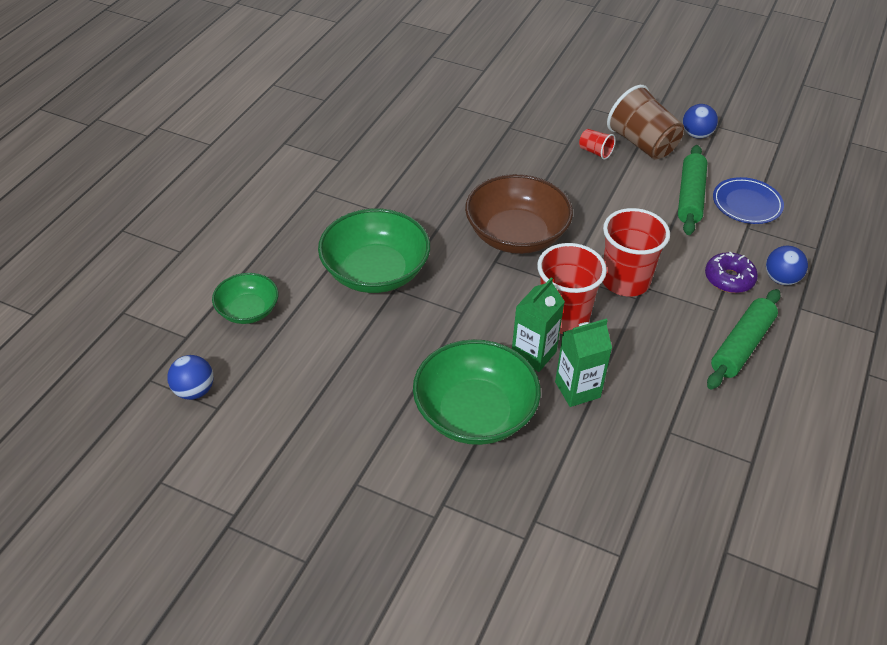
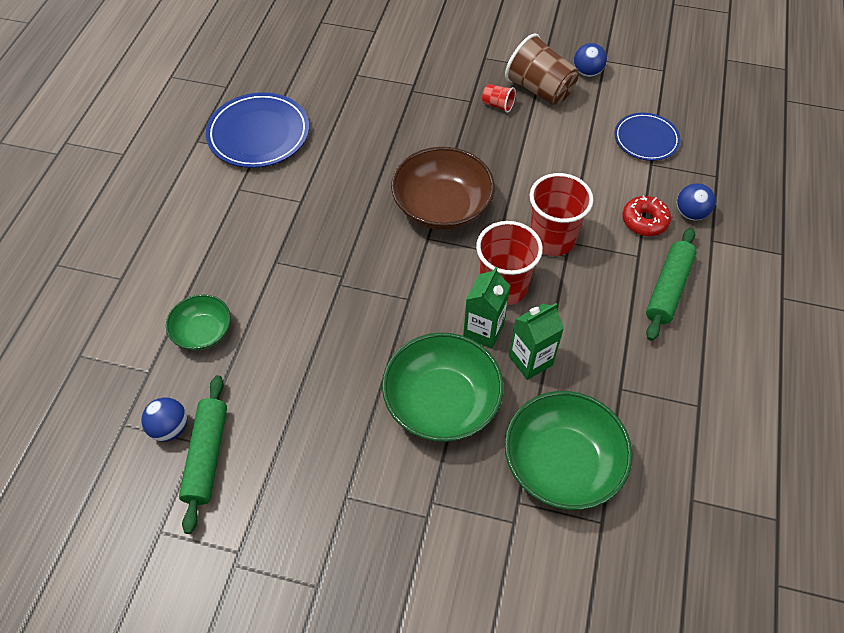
camera: 10 degrees left, 10 degrees up
green bowl [318,208,430,293] -> green bowl moved to [505,391,633,510]
green rolling pin [678,145,707,235] -> green rolling pin moved to [179,375,227,534]
purple donut [705,252,758,293] -> red donut [622,196,671,236]
none -> blue plate [206,92,309,168]

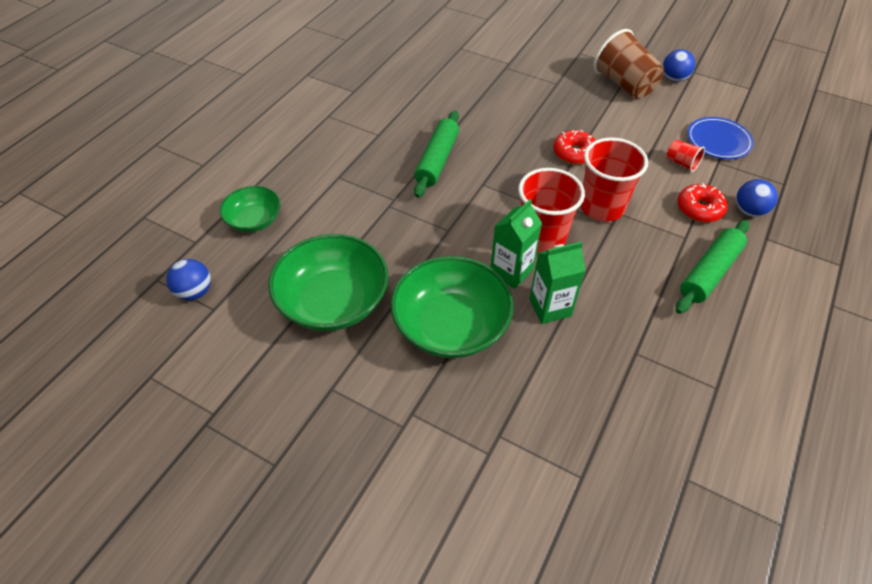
camera: 15 degrees right, 5 degrees down
green rolling pin [179,375,227,534] -> green rolling pin moved to [414,111,459,198]
blue plate [206,92,309,168] -> none
brown bowl [391,147,495,230] -> none
red cup [482,84,516,113] -> red cup moved to [667,140,705,172]
green bowl [505,391,633,510] -> green bowl moved to [268,234,388,331]
none -> red donut [553,130,596,164]

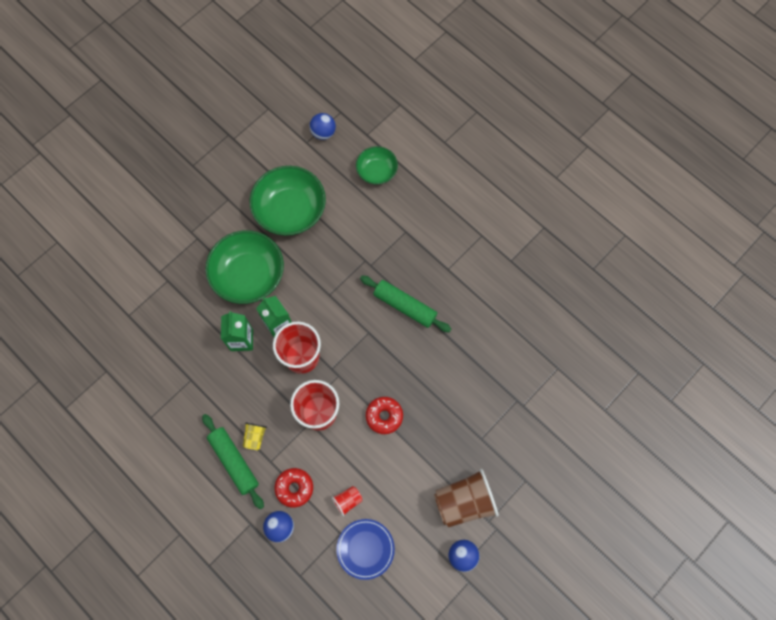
camera: 105 degrees right, 20 degrees up
none -> yellow cup [242,423,267,450]

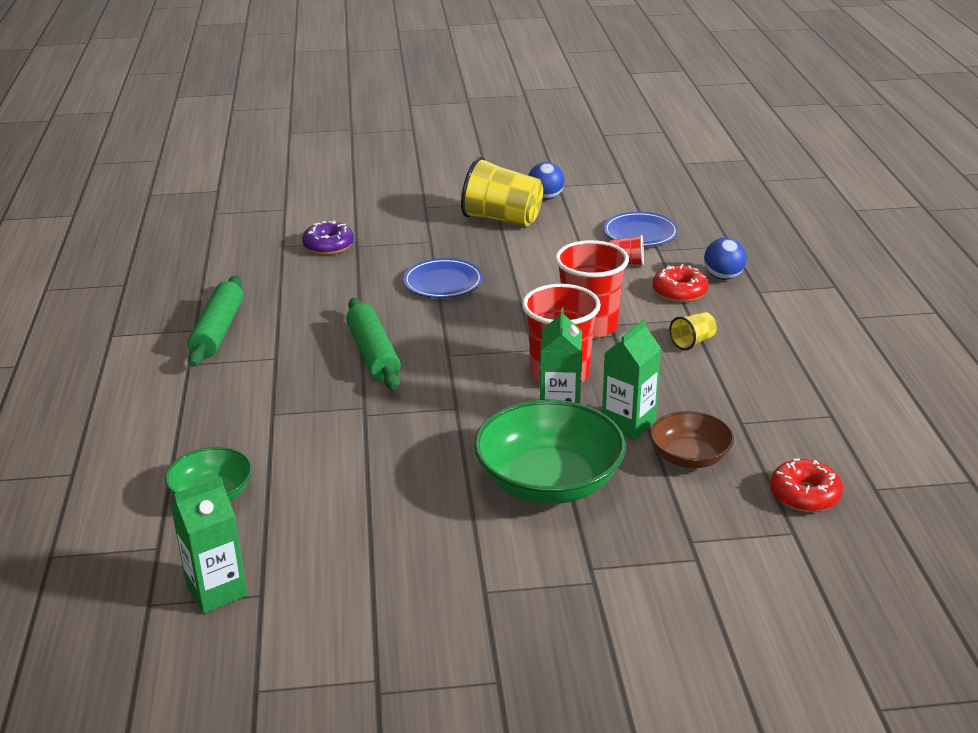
camera: 140 degrees left, 40 degrees down
green rolling pin [202,414,264,509] -> green rolling pin moved to [188,275,243,367]
green bowl [250,166,326,236] -> none
blue ball [309,113,336,140] -> green carton [171,477,248,613]
red donut [366,397,403,434] -> red donut moved to [770,459,843,512]
brown cup [434,469,499,527] -> yellow cup [461,157,543,226]
none -> purple donut [302,220,354,255]
none -> blue plate [403,258,483,298]
none -> brown bowl [650,411,734,468]

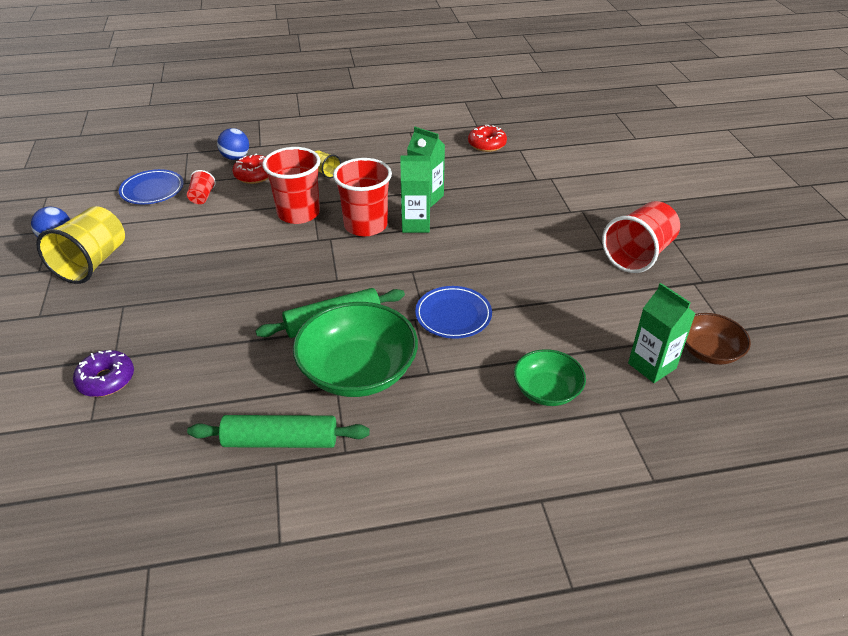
camera: 95 degrees left, 10 degrees up
blue plate [403,258,483,298] -> blue plate moved to [415,286,492,339]
green bowl [474,400,626,504] -> green bowl moved to [293,302,418,397]
brown bowl [650,411,734,468] -> brown bowl moved to [684,313,751,365]
none -> red cup [602,201,680,273]

